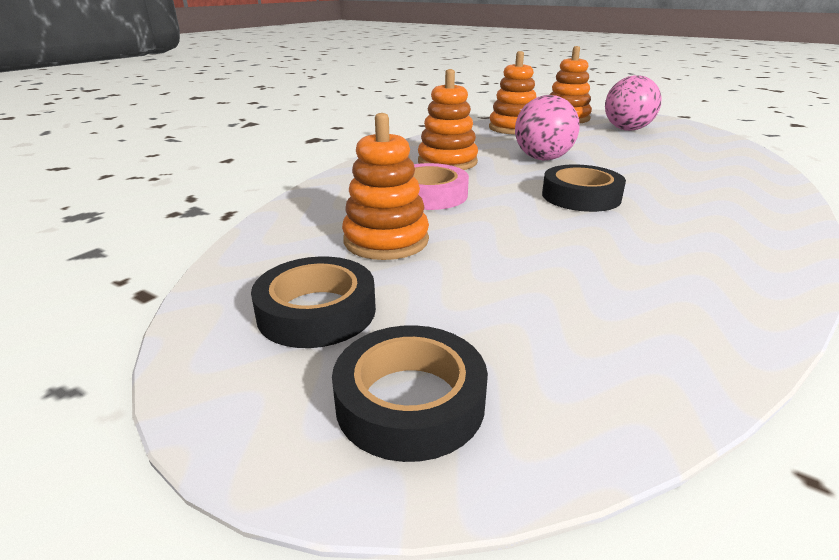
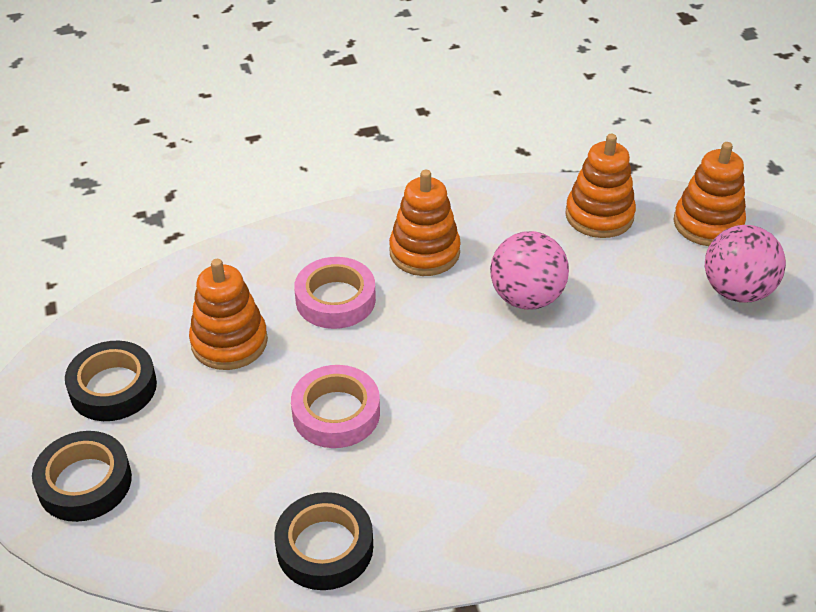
camera: 40 degrees right, 15 degrees up
black tape [542,164,626,212] -> black tape moved to [274,492,373,590]
none -> pink tape [291,365,380,448]

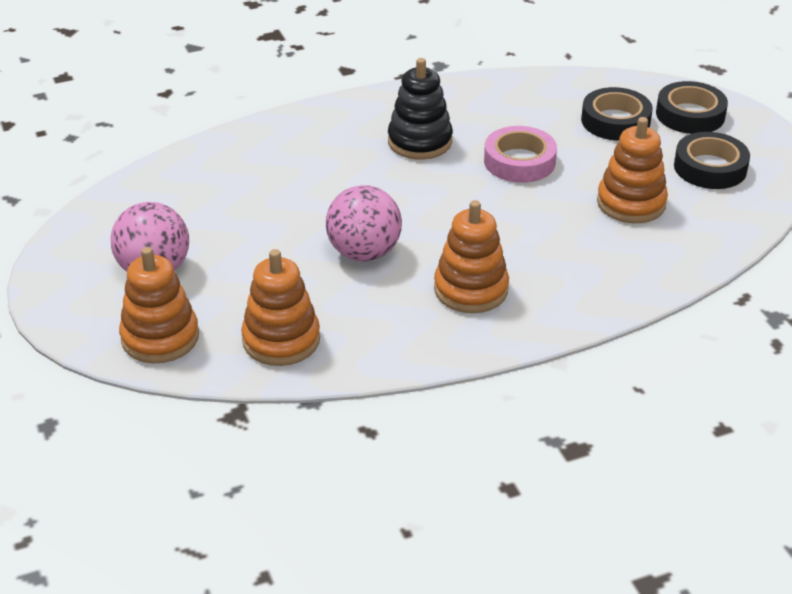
camera: 175 degrees right, 5 degrees down
black tape [274,492,373,590] -> black tape moved to [581,87,653,141]
pink tape [294,257,376,329] -> none
none -> black stacking toy [388,58,453,159]

